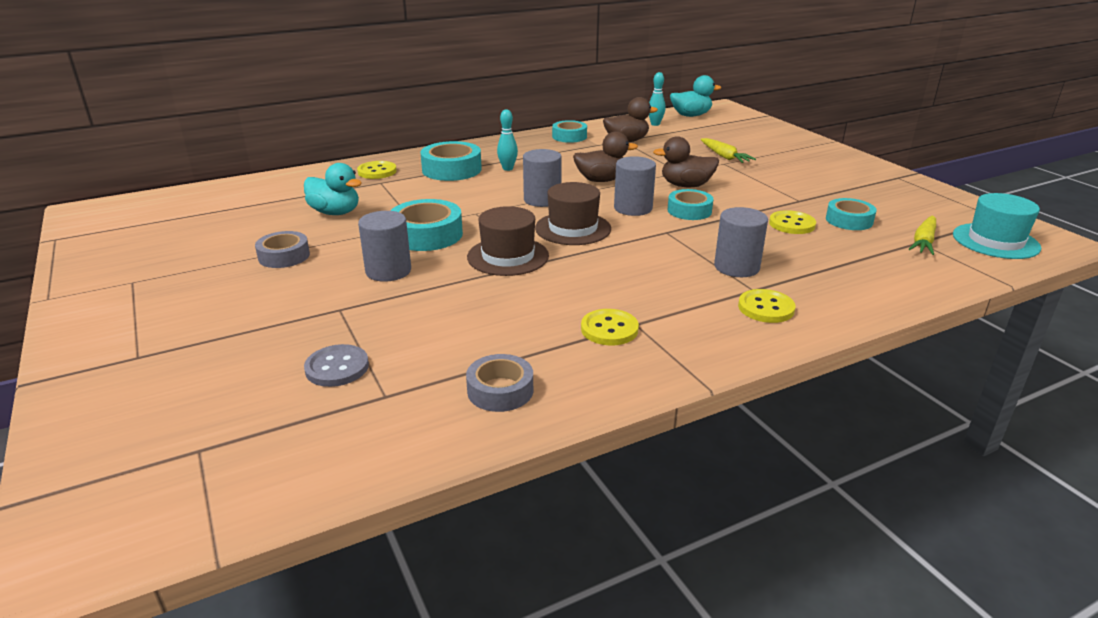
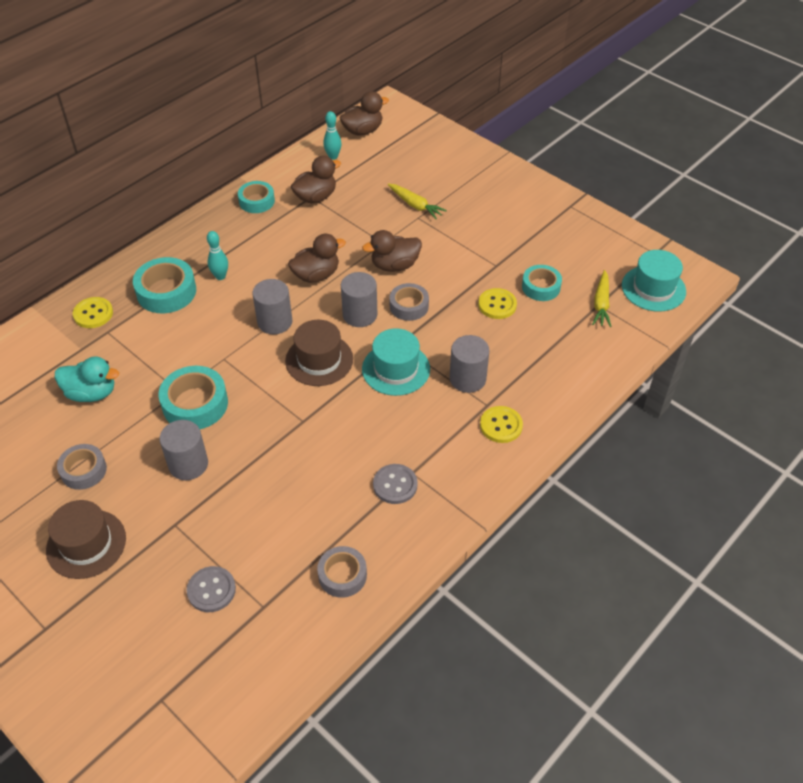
camera: 20 degrees left, 20 degrees up
brown hat [467,206,549,276] -> brown hat moved to [46,500,126,579]
yellow button [581,309,639,346] -> grey button [373,464,418,504]
turquoise tape [668,189,713,220] -> grey tape [389,283,429,321]
turquoise duck [670,75,721,117] -> brown duck [339,91,389,136]
none -> turquoise hat [362,328,430,396]

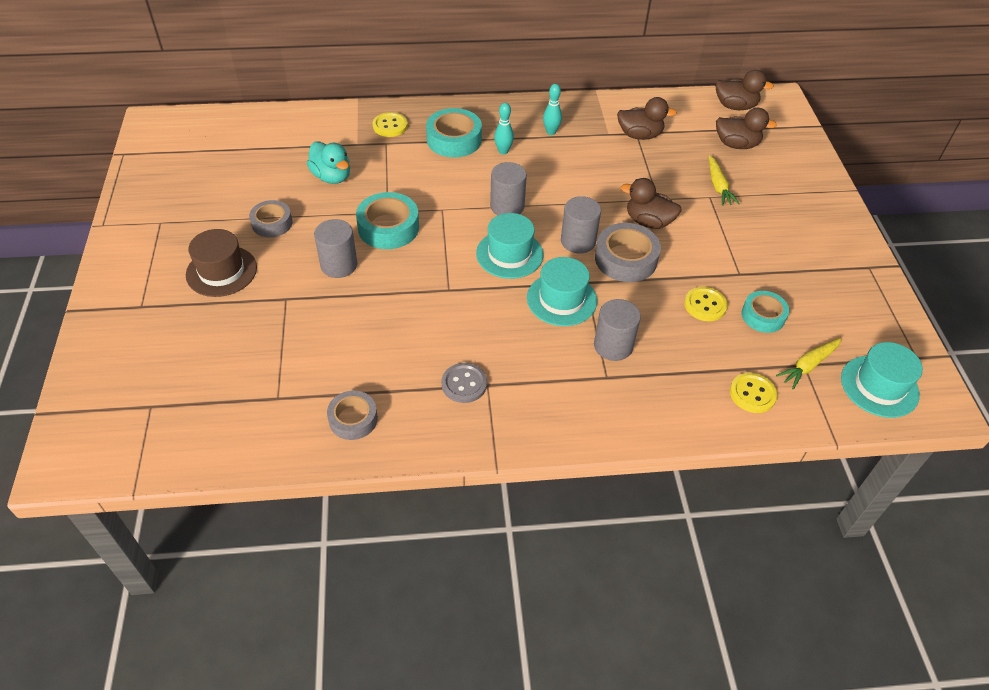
camera: 40 degrees right, 0 degrees up
grey button [186,566,236,612] -> none
turquoise tape [238,181,275,213] -> none
brown hat [285,320,353,386] -> turquoise hat [476,213,544,279]
brown duck [288,234,346,283] -> brown duck moved to [716,108,777,149]
turquoise bowling pin [323,111,342,160] -> turquoise bowling pin moved to [543,84,562,135]
grey tape [389,283,429,321] -> grey tape [595,223,661,282], size x1.53
yellow button [480,406,523,443] -> yellow button moved to [730,373,777,413]

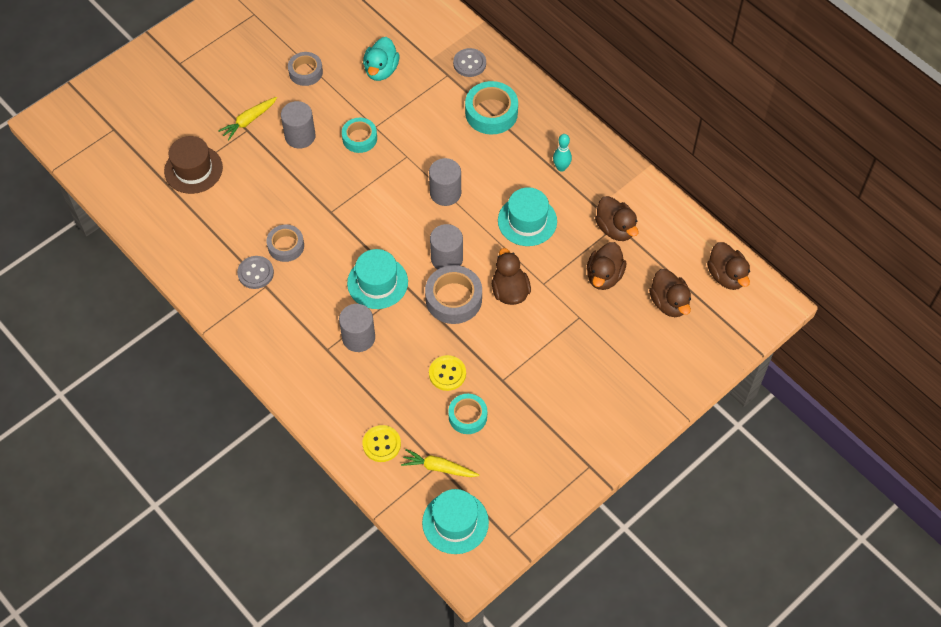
camera: 55 degrees right, 10 degrees up
brown hat [186,229,257,297] -> brown hat moved to [164,136,223,194]
grey tape [327,391,378,440] -> grey tape moved to [266,224,304,262]
turquoise tape [356,192,419,249] -> turquoise tape [342,118,377,153], size x0.66
yellow button [373,112,408,137] -> grey button [453,48,486,77]
turquoise hat [476,213,544,279] -> turquoise hat moved to [498,187,557,246]
turquoise bowling pin [494,103,514,155] -> none
yellow carrot [709,155,740,206] -> yellow carrot moved to [218,97,277,141]
none -> brown duck [587,242,627,290]

